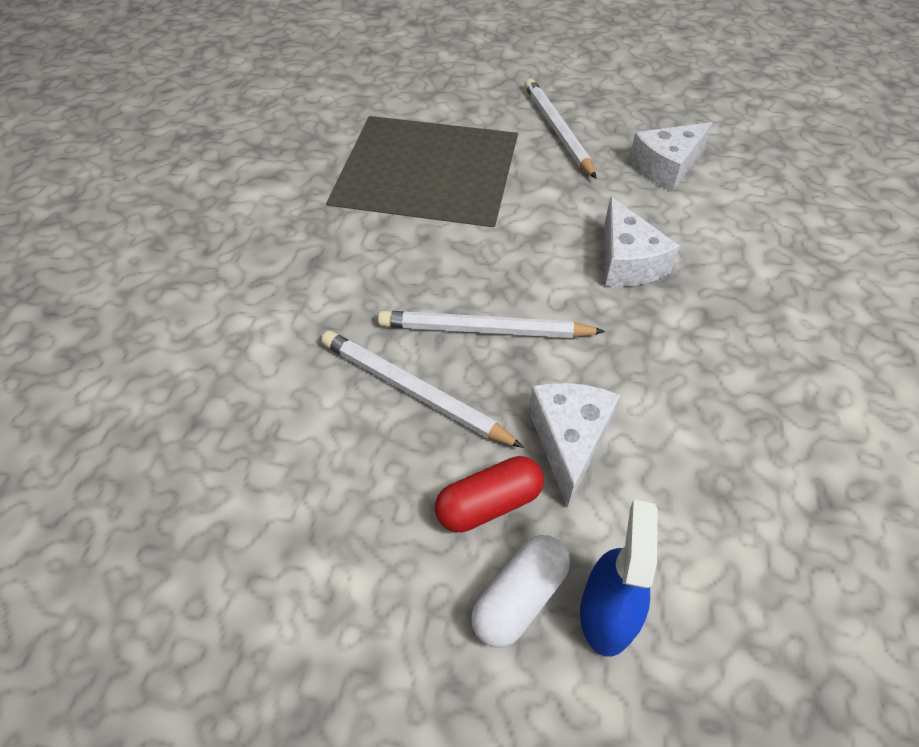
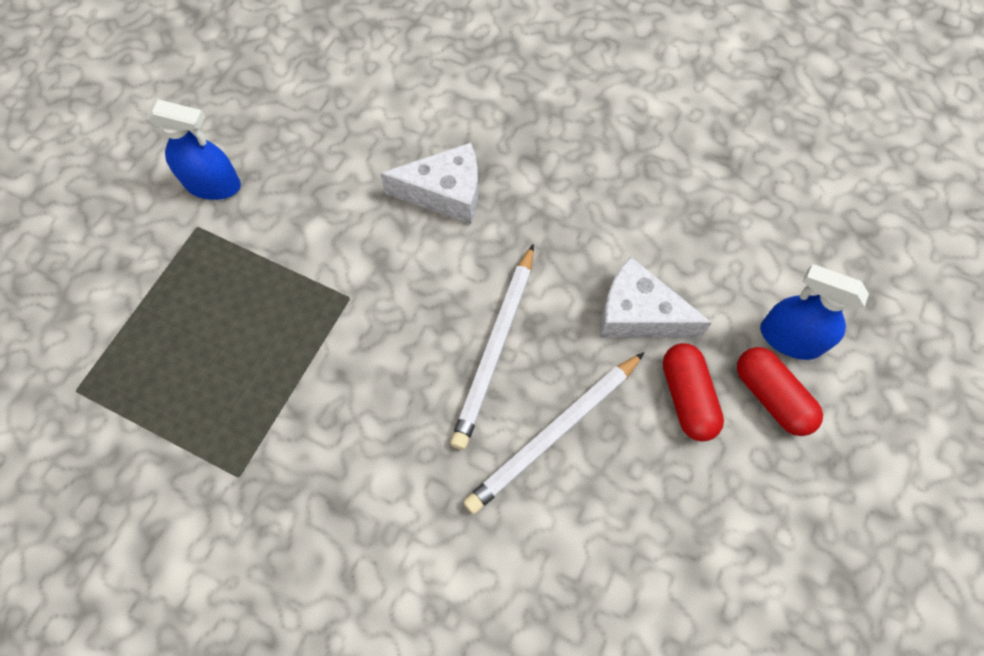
camera: 75 degrees left, 15 degrees up
white capsule [471,535,570,648] -> red capsule [737,347,823,436]
white pencil [525,78,597,179] -> blue spray bottle [146,99,241,200]
white cheese [629,122,712,191] -> none

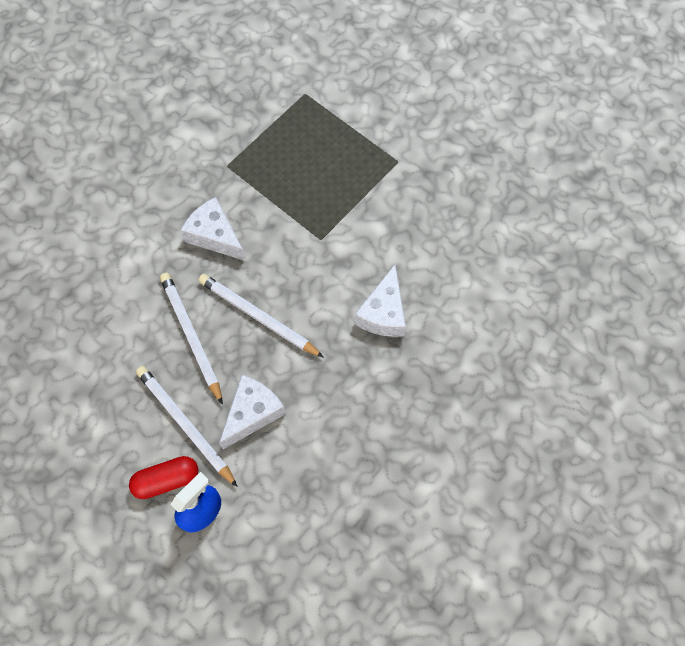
camera: 105 degrees right, 0 degrees up
blue spray bottle [146,99,241,200] -> none
red capsule [663,343,724,442] -> white pencil [136,366,238,487]
none -> white cheese [180,197,246,261]

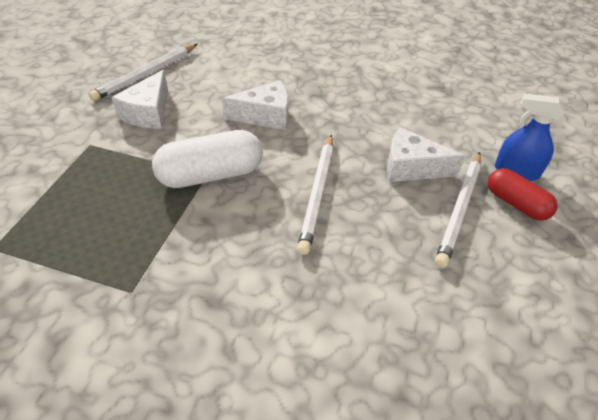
camera: 115 degrees left, 20 degrees down
white pencil [160,273,223,405] -> white pencil moved to [89,44,198,101]
white cheese [180,197,246,261] -> white cheese moved to [111,70,168,129]
none -> white capsule [152,130,263,188]

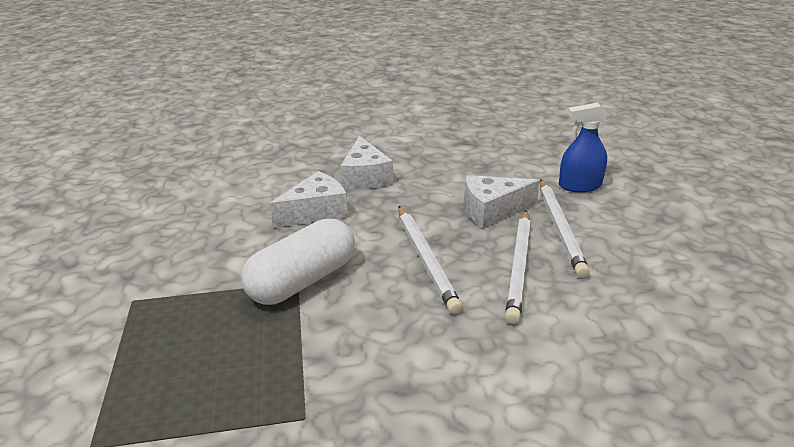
camera: 25 degrees left, 15 degrees down
white pencil [89,44,198,101] -> white pencil moved to [505,210,531,324]
white cheese [111,70,168,129] -> white cheese moved to [341,135,393,189]
red capsule [488,168,558,221] -> none

